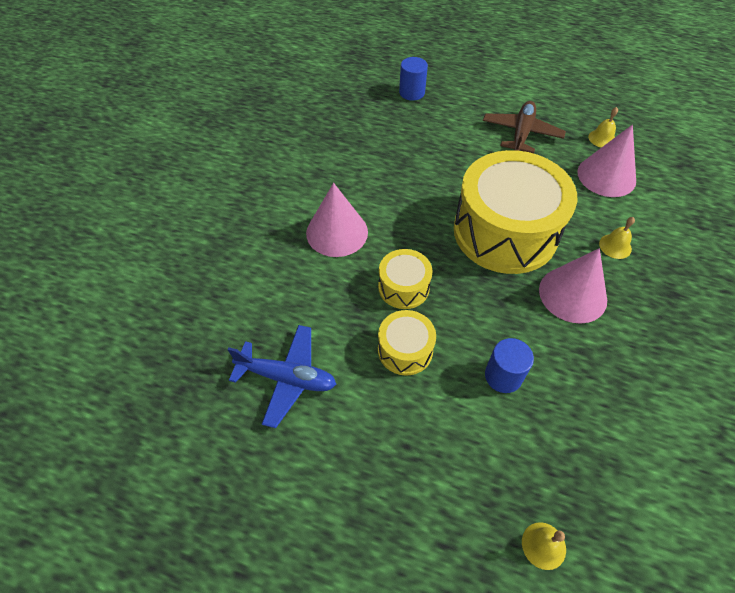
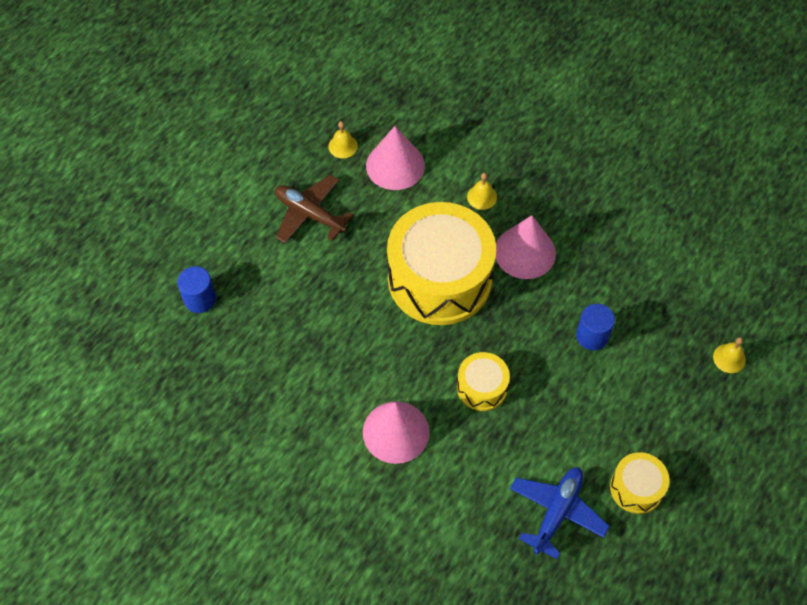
camera: 75 degrees left, 5 degrees up
yellow drum [378,310,436,376] -> yellow drum moved to [610,452,670,514]

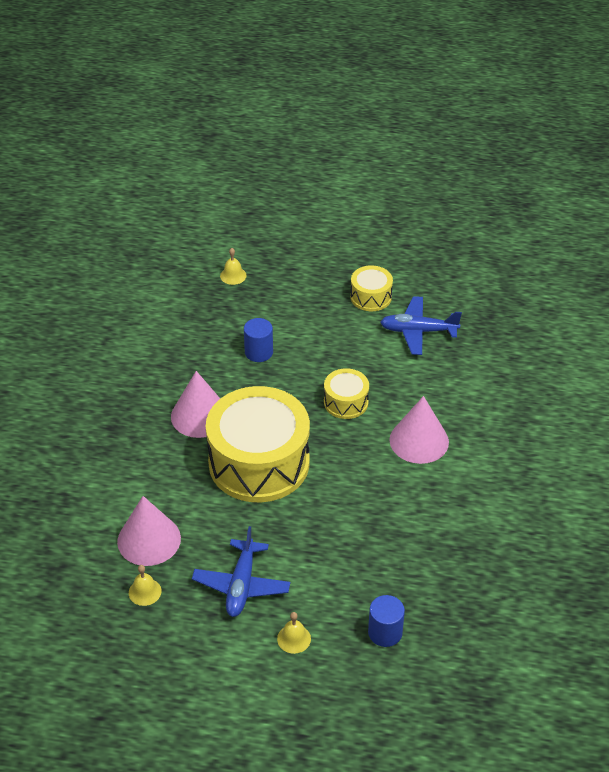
camera: 115 degrees left, 15 degrees down
brown plane [275,175,354,243] -> blue plane [192,526,290,617]
yellow bell [467,173,497,210] -> yellow bell moved to [277,612,311,654]

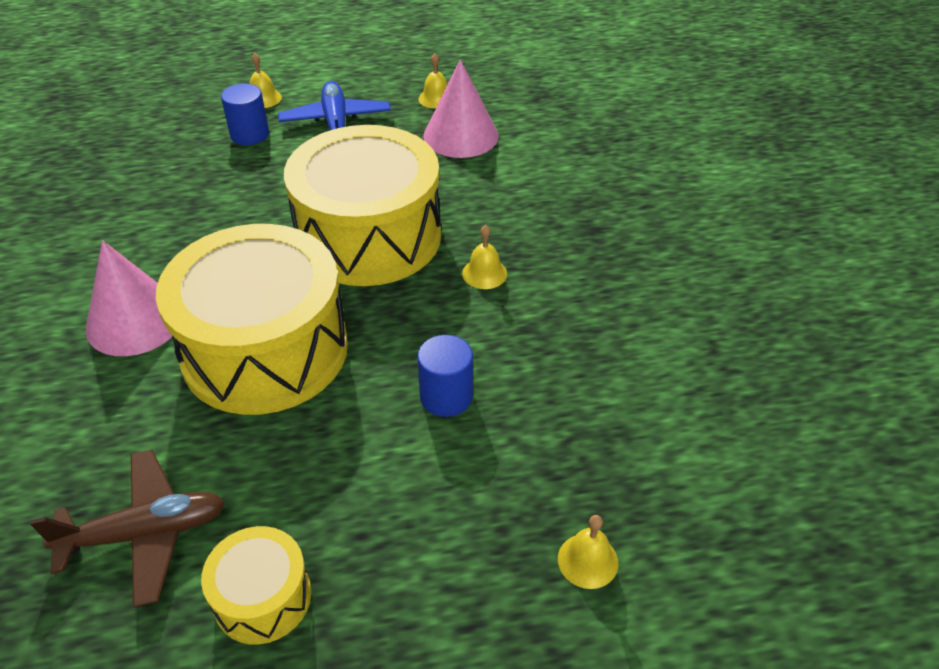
camera: 160 degrees right, 0 degrees up
pink cone [171,371,220,438] -> yellow bell [462,225,507,289]
yellow drum [324,368,369,419] -> yellow drum [156,224,348,415], size x2.17
blue cylinder [368,595,405,647] -> blue cylinder moved to [221,84,269,145]
blue plane [380,296,462,355] -> brown plane [30,450,225,608]

